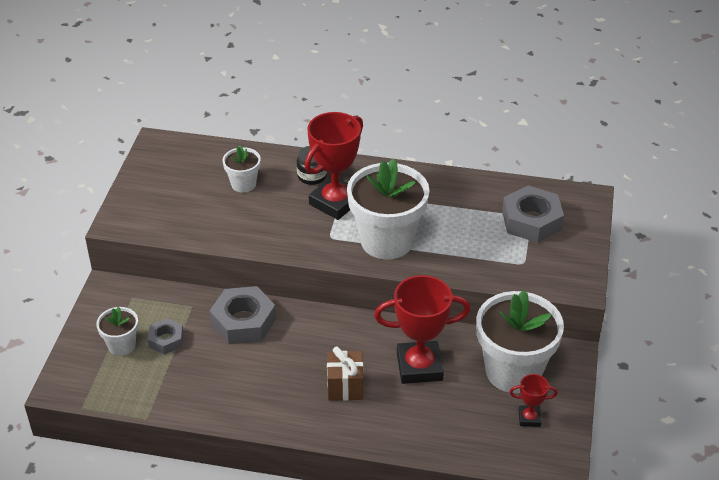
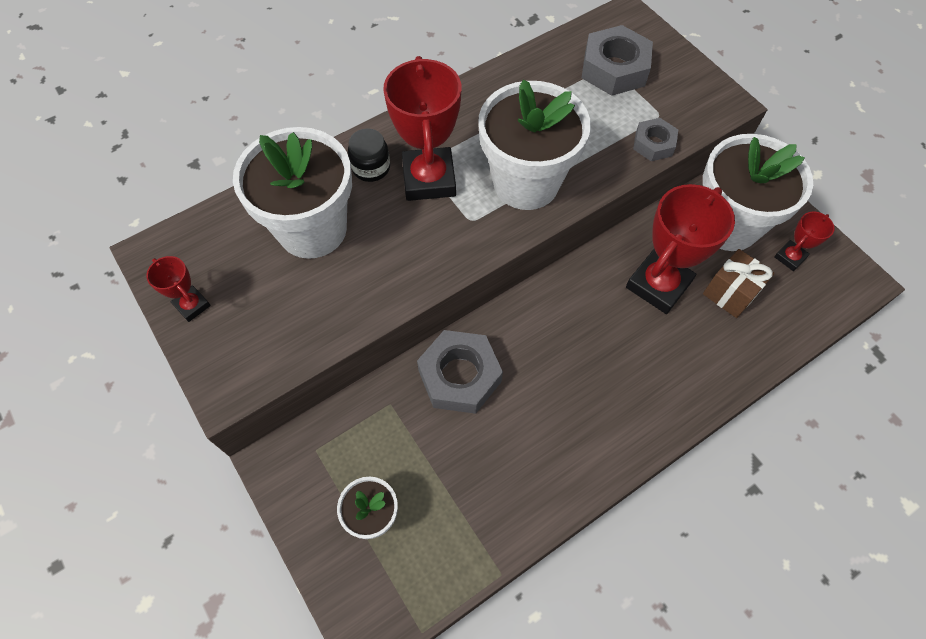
camera: 45 degrees left, 20 degrees up
grey nut [148,318,184,354] -> grey nut moved to [633,118,678,161]
white flower pot [222,145,261,193] -> white flower pot [233,127,352,259], size x2.02
brown gift [327,347,363,401] -> brown gift moved to [703,249,775,318]
none -> red trophy [146,256,211,322]

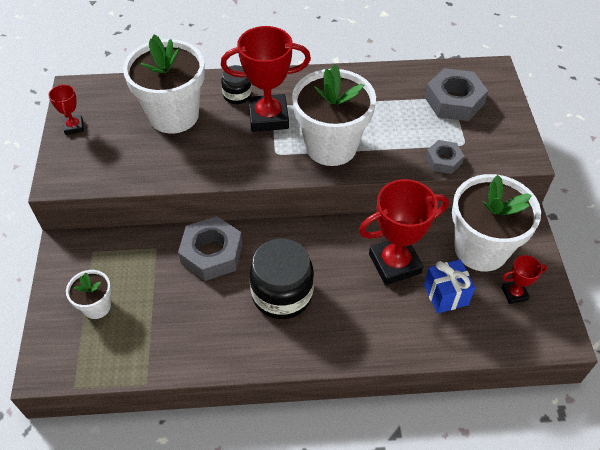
camera: 30 degrees right, 10 degrees down
red trophy [383,56,461,201] -> red trophy turned 60 degrees clockwise [221,26,311,132]
brown gift [703,249,775,318] -> blue gift [424,259,475,314]
none -> black jar [249,238,314,319]

